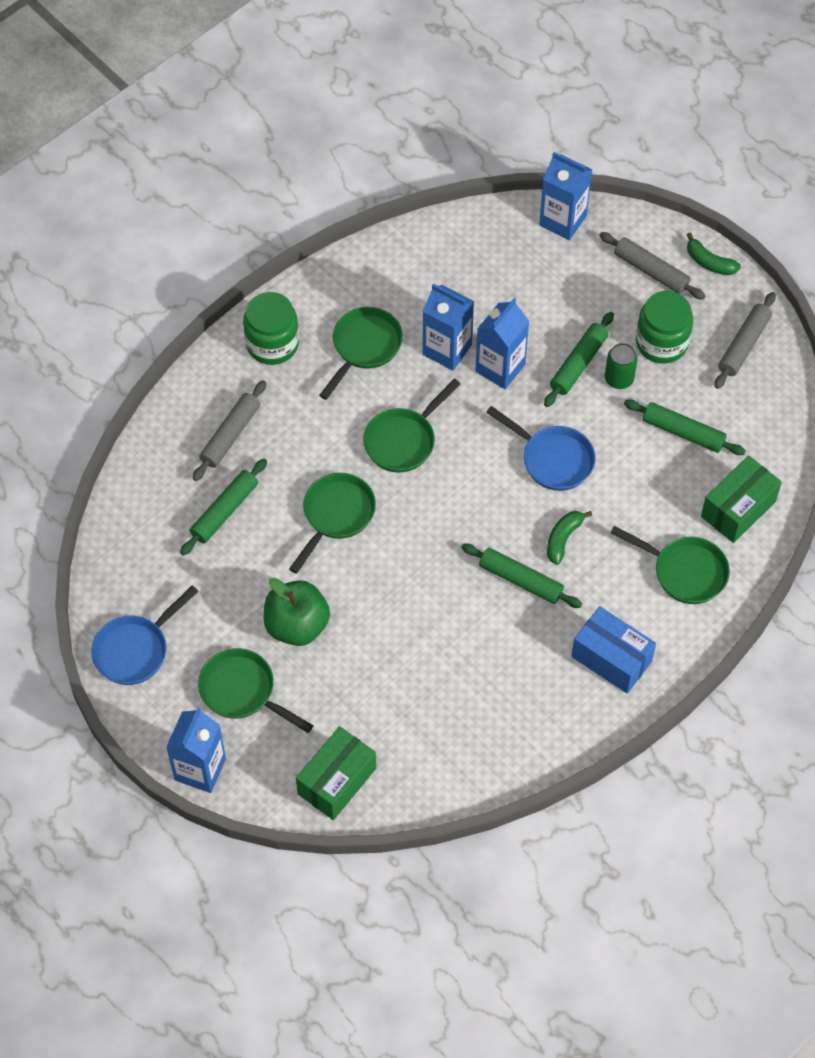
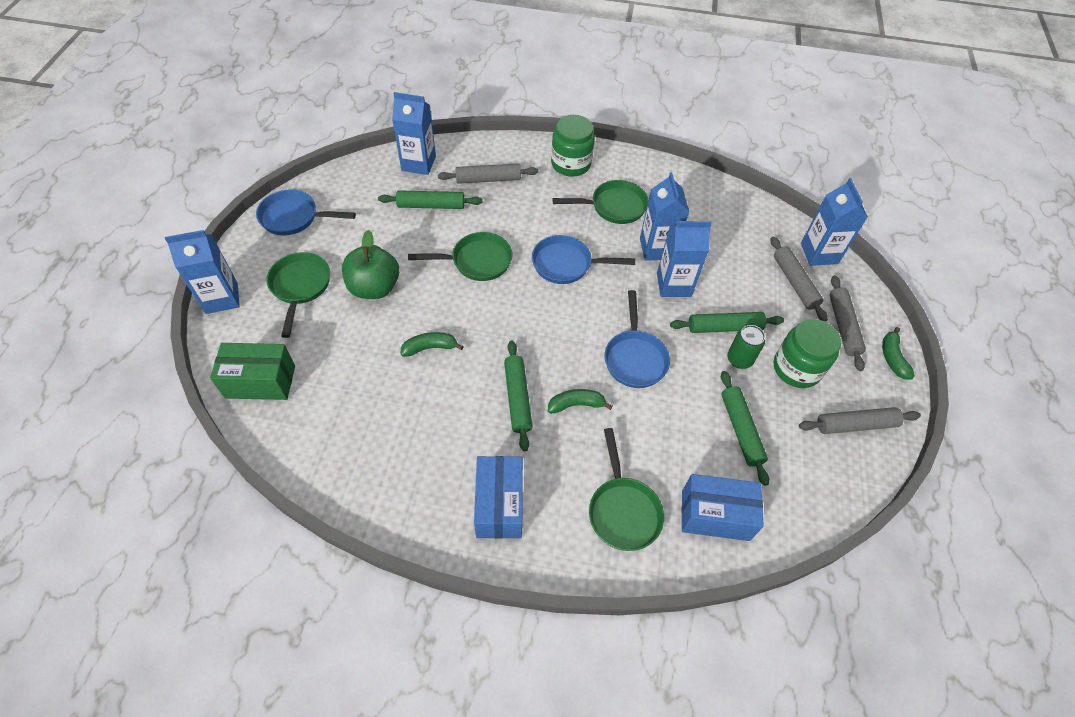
camera: 50 degrees right, 5 degrees down
green pan [363,378,460,472] -> blue pan [532,235,635,284]
green box [701,455,782,543] -> blue box [682,474,764,541]
none -> blue carton [392,92,436,175]
none -> green banana [400,332,464,357]
none -> grey rolling pin [770,236,828,322]

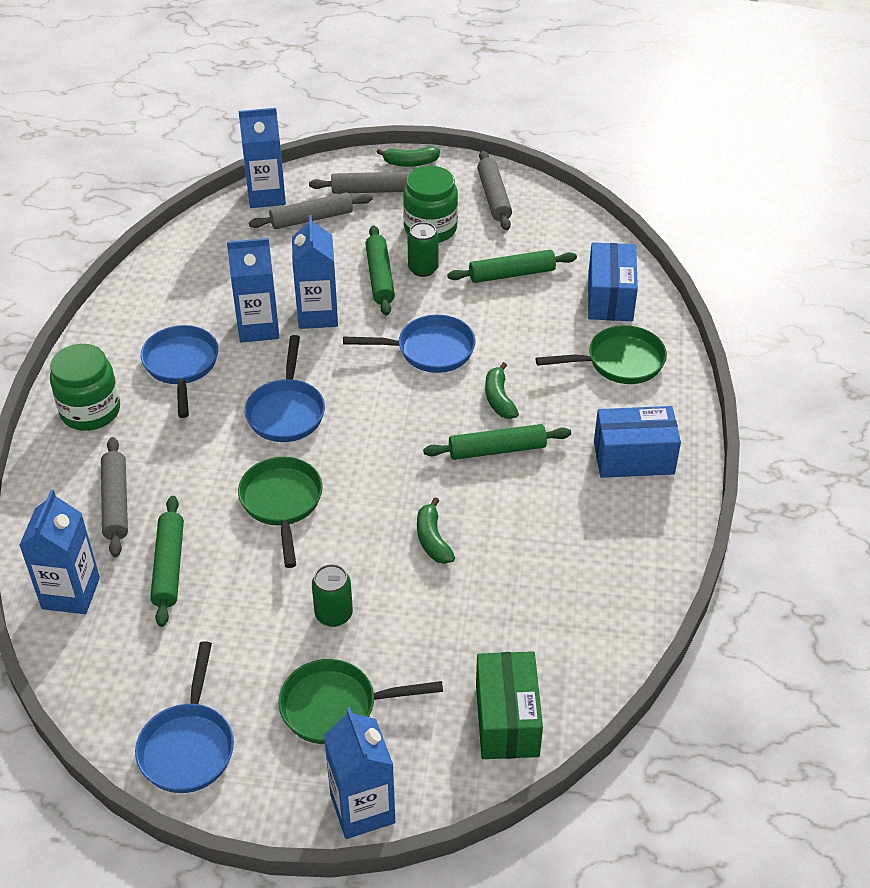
camera: 90 degrees left, 10 degrees down
green apple [342,230,399,299] -> green can [312,564,353,627]
green pan [553,180,648,224] -> blue pan [141,325,218,418]

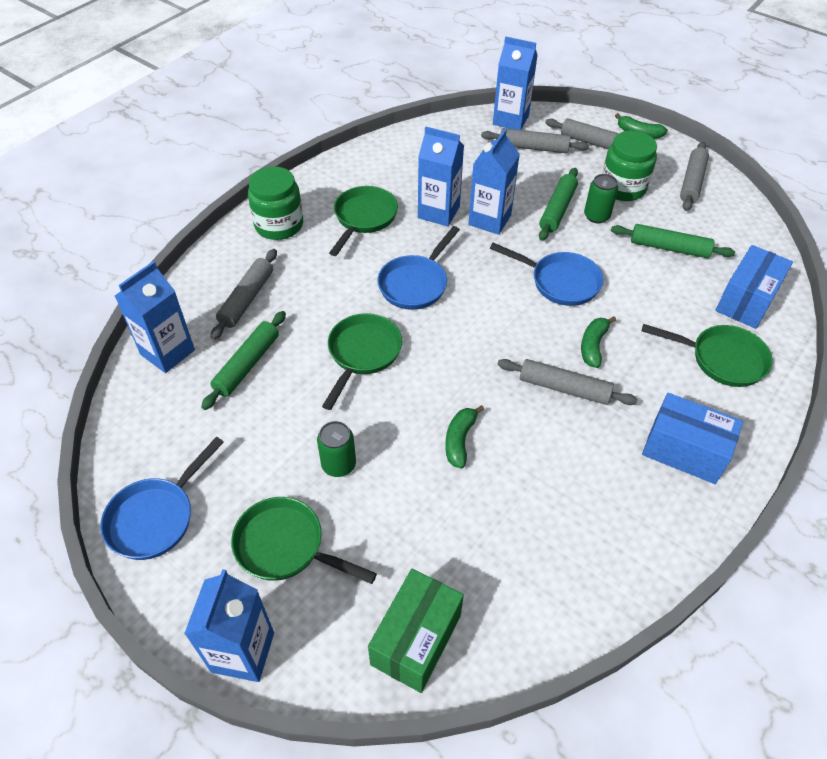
camera: 30 degrees right, 5 degrees up
blue pan [141,325,218,418] -> green pan [329,186,398,256]
green rolling pin [423,424,571,460] -> grey rolling pin [497,359,638,405]

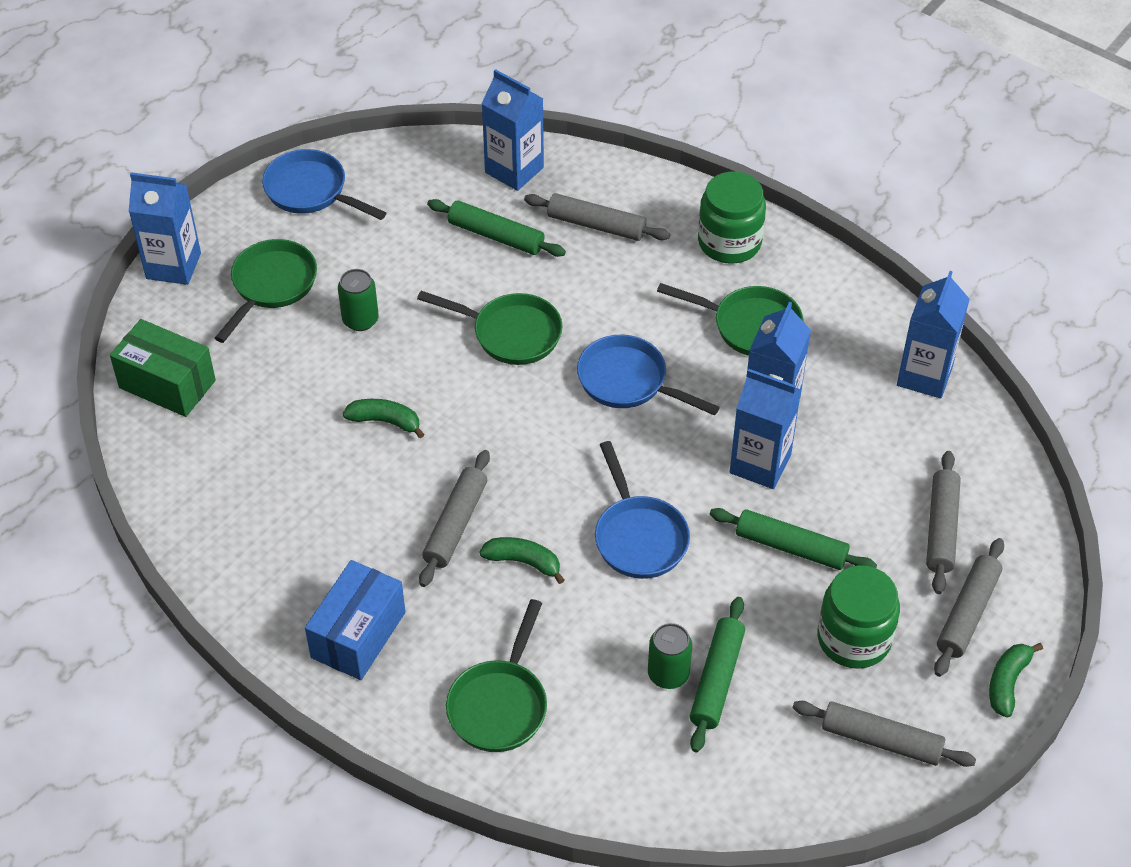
camera: 90 degrees right, 0 degrees up
blue pan [490,243,604,306] -> blue pan turned 45 degrees counterclockwise [595,441,690,579]
blue carton [493,37,538,130] -> blue carton moved to [897,271,969,399]
green can [584,174,618,223] -> green can moved to [648,623,692,689]
blue box [715,245,793,329] -> none

